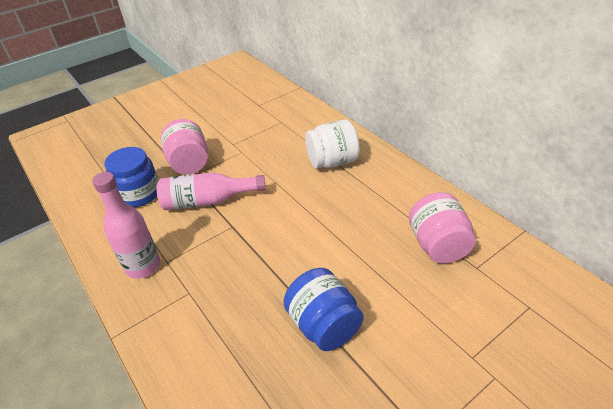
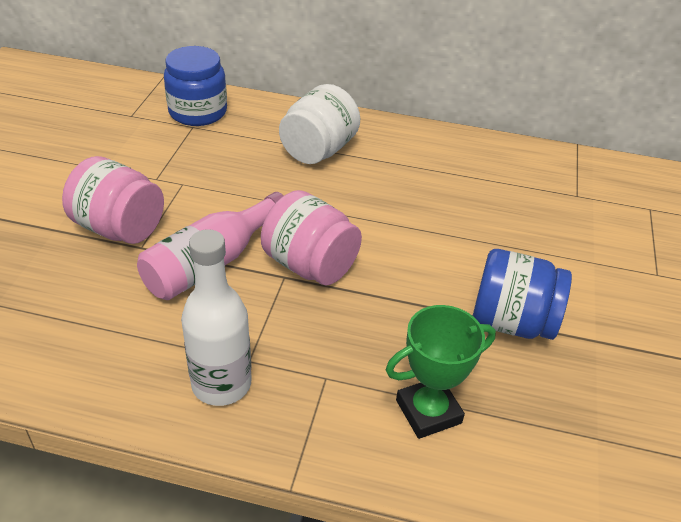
camera: 45 degrees left, 0 degrees up
pink bottle [92,172,160,279] -> white bottle [181,229,252,406]
blue jar [104,147,159,207] -> blue jar moved to [164,46,227,126]
pink jar [409,192,476,263] -> pink jar moved to [261,190,362,285]
none -> green trophy [386,305,496,439]

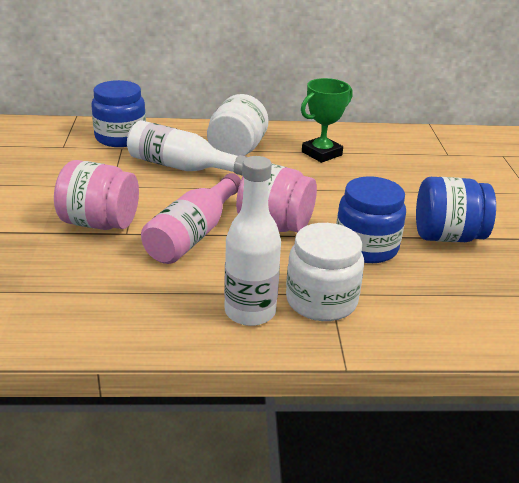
camera: 15 degrees left, 10 degrees down
green trophy [386,305,496,439] -> green trophy moved to [301,78,353,163]
none -> white bottle [127,120,247,176]
none -> white jar [286,223,364,321]
none -> blue jar [336,176,406,263]

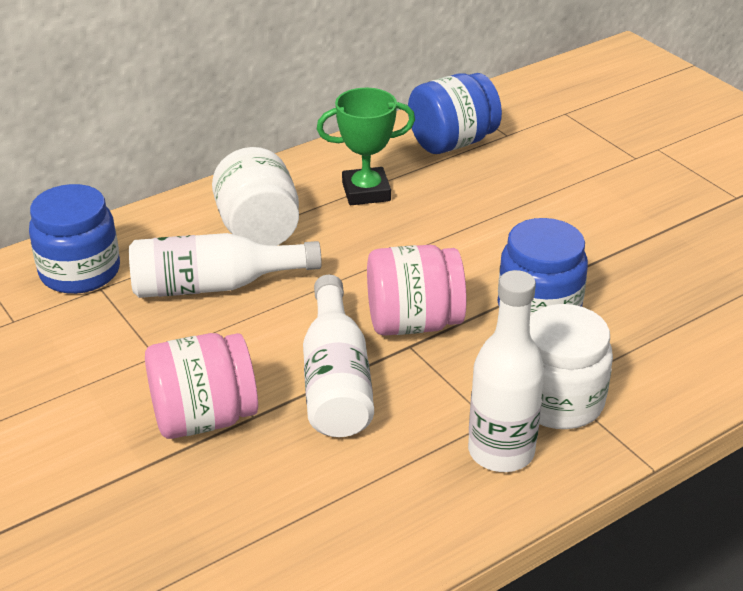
camera: 30 degrees left, 5 degrees up
pink bottle [141,173,241,264] -> white bottle [303,274,374,437]
green trophy [301,78,353,163] -> green trophy turned 60 degrees clockwise [317,88,415,205]
blue jar [416,177,496,242] -> blue jar moved to [408,73,502,154]

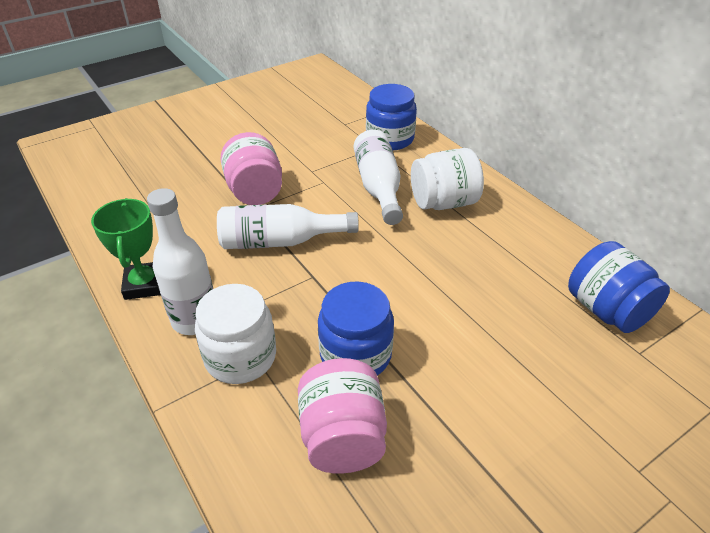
camera: 90 degrees right, 5 degrees up
green trophy [317,88,415,205] -> green trophy moved to [91,198,161,300]
pink jar [367,245,467,336] -> pink jar moved to [298,358,387,474]

